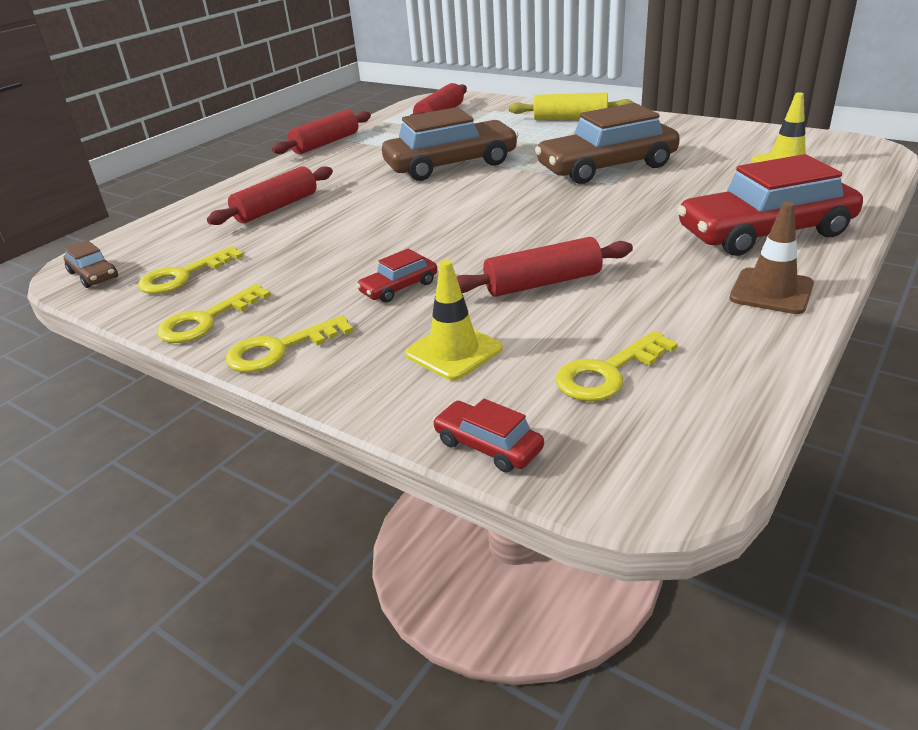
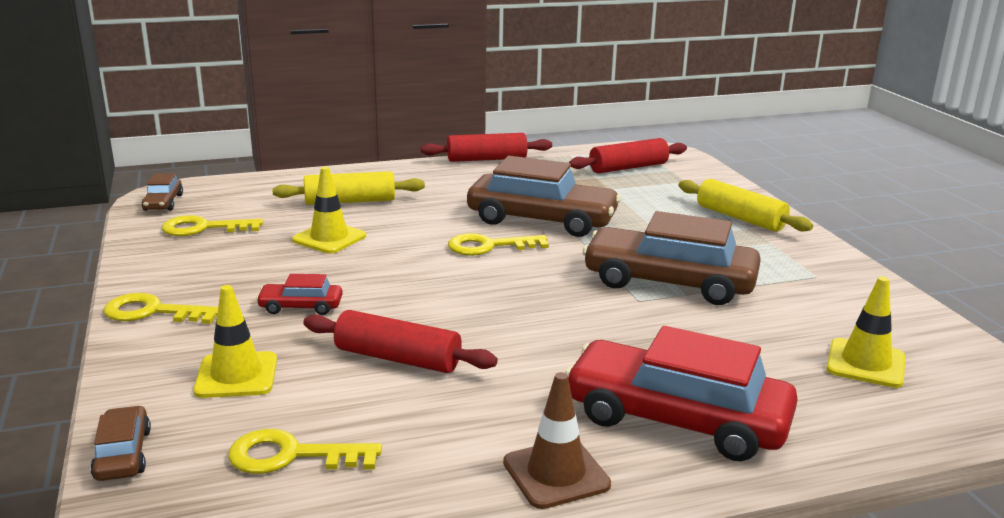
camera: 35 degrees right, 10 degrees down
yellow key [157,284,271,343] -> yellow key moved to [448,233,549,256]
red rolling pin [207,166,333,225] -> yellow rolling pin [272,171,425,205]
red car [433,399,544,472] -> brown car [90,406,151,481]
none -> yellow traffic cone [292,167,366,254]

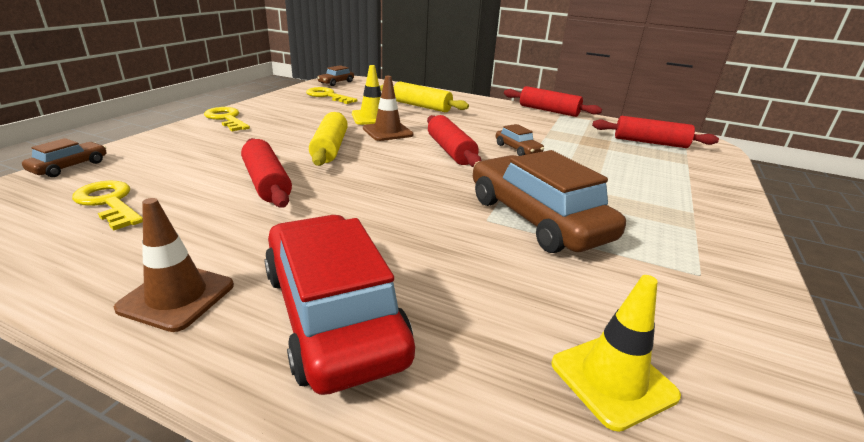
camera: 40 degrees right, 5 degrees up
yellow traffic cone [193,285,277,398] -> none
red car [256,274,343,315] -> none
yellow key [448,233,549,256] -> red rolling pin [427,115,482,167]
brown car [467,156,621,237] -> brown car [496,124,544,156], size x0.45
yellow rolling pin [679,179,813,232] -> yellow rolling pin moved to [309,112,348,166]
none -> brown traffic cone [363,76,414,141]

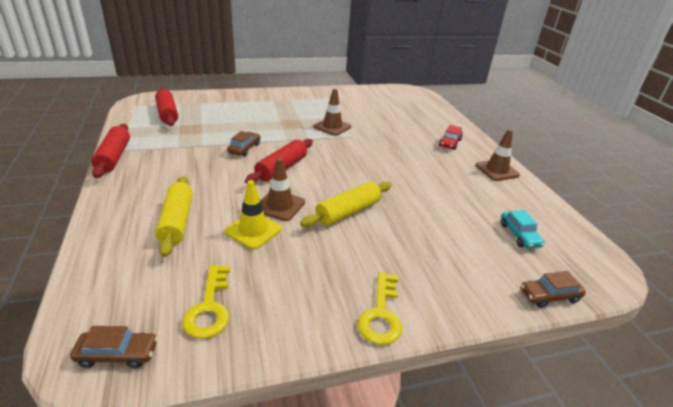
camera: 130 degrees left, 5 degrees up
yellow key [72,180,143,230] -> turquoise car [501,210,545,249]
red rolling pin [241,138,292,208] -> none
red car [264,215,415,395] -> red car [439,125,463,150], size x0.45
brown car [473,150,626,253] -> brown traffic cone [314,88,352,136]
yellow traffic cone [551,275,681,432] -> none

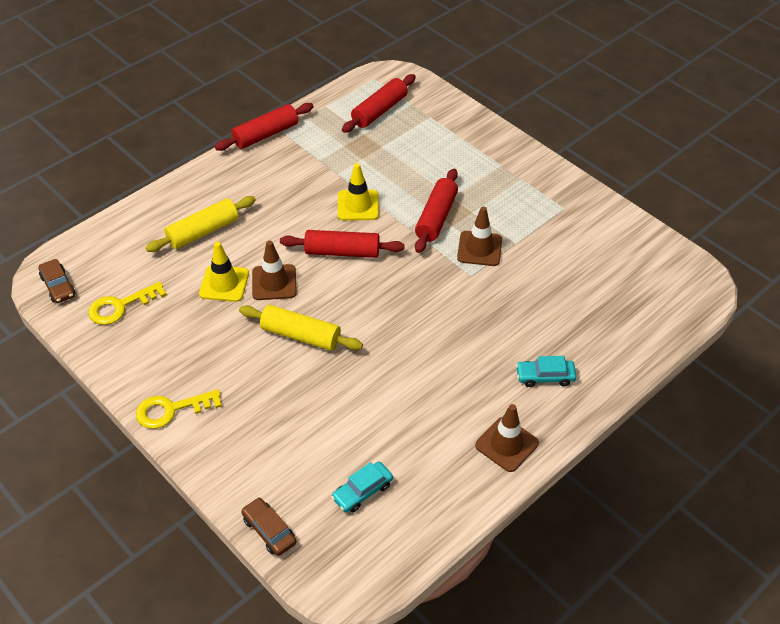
camera: 65 degrees right, 15 degrees up
brown car [227,131,260,156] -> yellow traffic cone [338,163,379,221]
red car [439,125,463,150] -> turquoise car [516,356,576,387]
none -> red rolling pin [415,169,458,253]

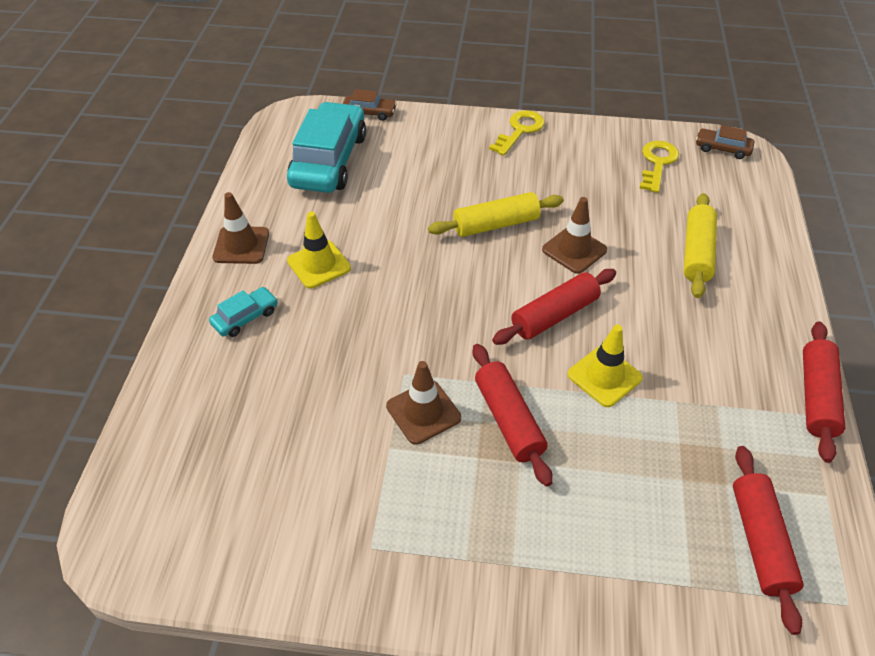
camera: 140 degrees right, 0 degrees up
yellow traffic cone [199,242,249,302] -> yellow traffic cone moved to [287,212,351,289]
turquoise car [331,462,393,512] -> turquoise car [287,102,366,193], size x2.21

